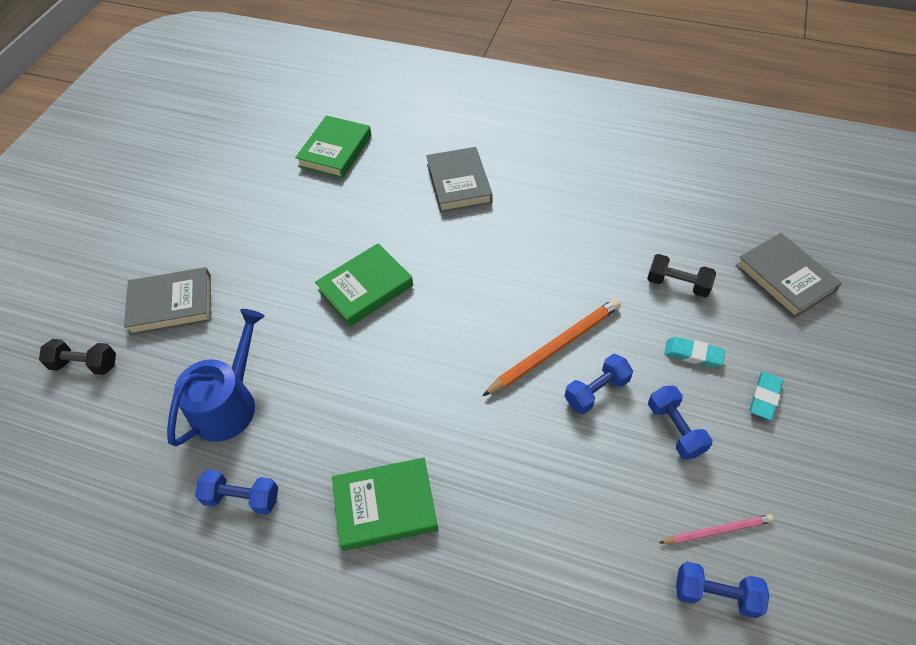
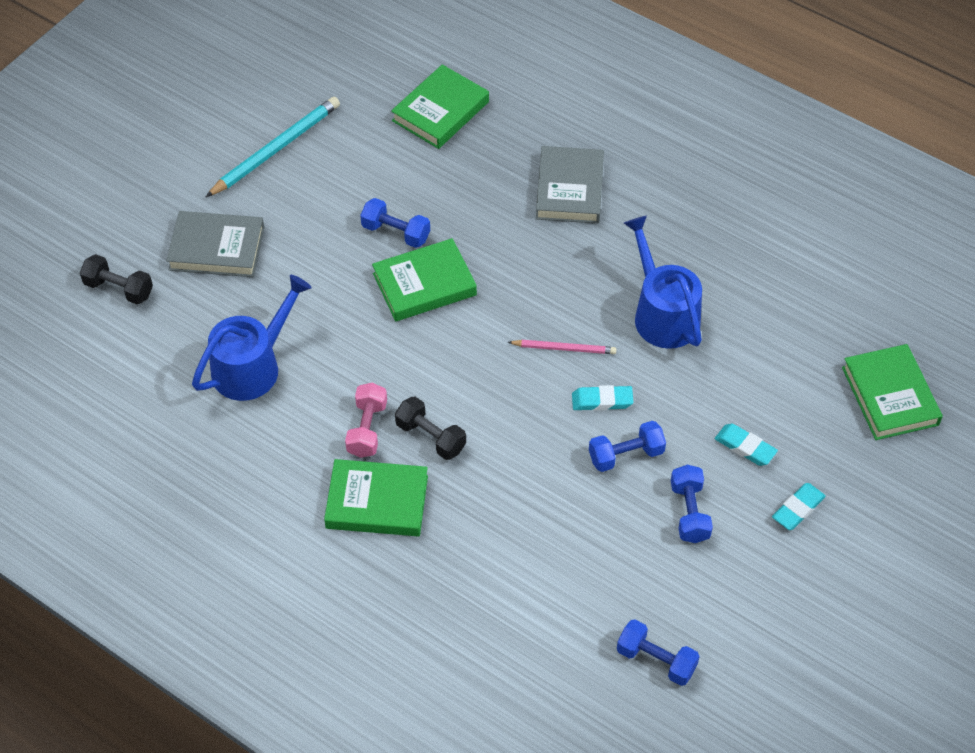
camera: 15 degrees right, 0 degrees up
blue dumbbell [195,469,278,515] -> blue dumbbell moved to [360,198,430,248]
orange pencil [482,298,621,396] -> turquoise eraser [572,385,633,411]
black dumbbell [647,254,716,297] -> black dumbbell moved to [395,397,466,460]
pink pencil [659,514,774,544] -> pink pencil moved to [508,340,616,354]
grey book [735,233,842,318] -> green book [842,344,943,440]
none -> turquoise pencil [206,96,340,197]
none -> pink dumbbell [345,383,387,458]
none -> blue watering can [624,216,702,349]

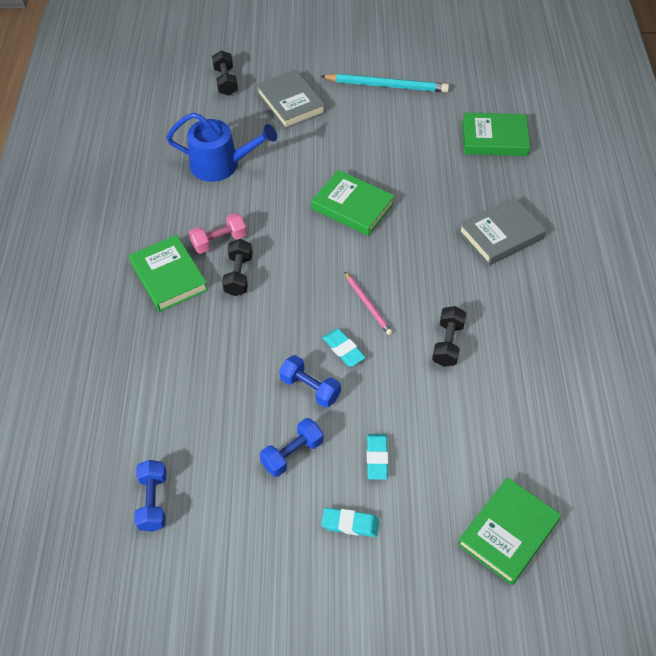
camera: 55 degrees right, 0 degrees up
blue dumbbell [360,198,430,248] -> none
blue watering can [624,216,702,349] -> black dumbbell [432,306,466,367]

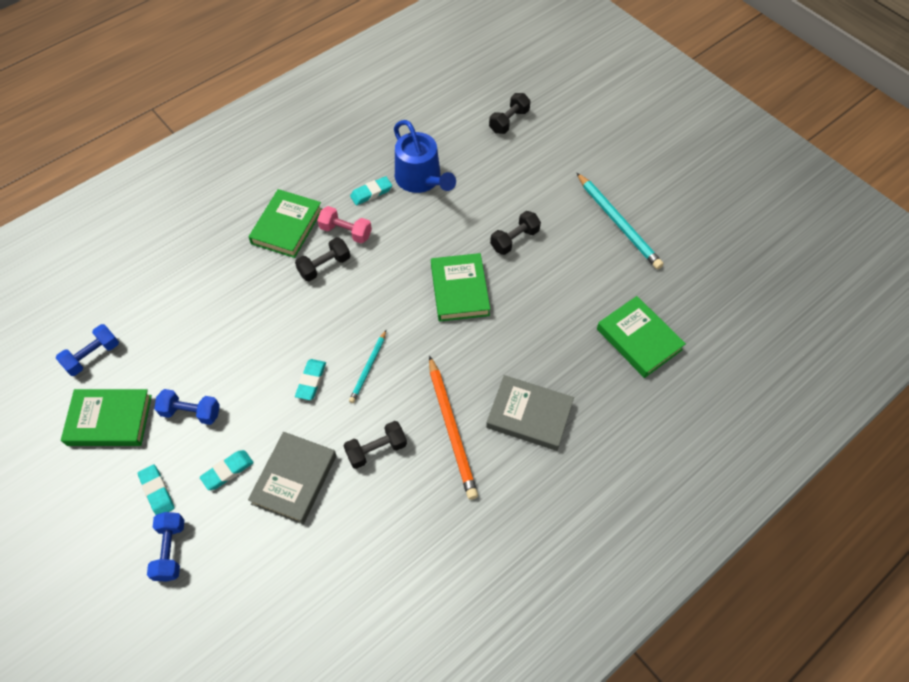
camera: 50 degrees right, 5 degrees up
grey book [256,69,325,129] -> grey book moved to [248,432,337,525]
blue dumbbell [279,355,341,408] -> blue dumbbell moved to [147,512,185,582]
pink pencil [344,271,393,335] -> turquoise pencil [349,330,386,403]
green book [457,477,561,585] -> green book moved to [61,389,152,446]
none -> turquoise eraser [350,176,392,205]
none -> orange pencil [429,355,478,500]
none -> black dumbbell [490,211,541,255]

